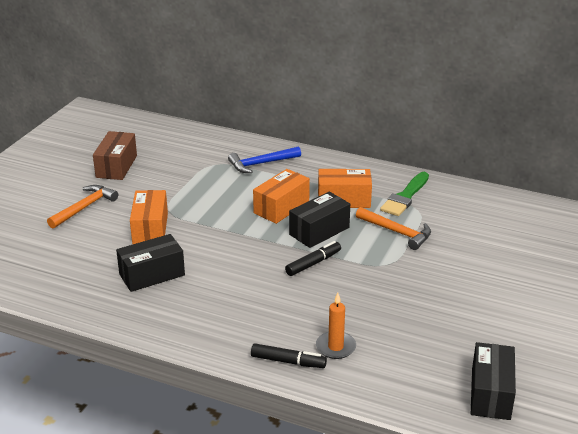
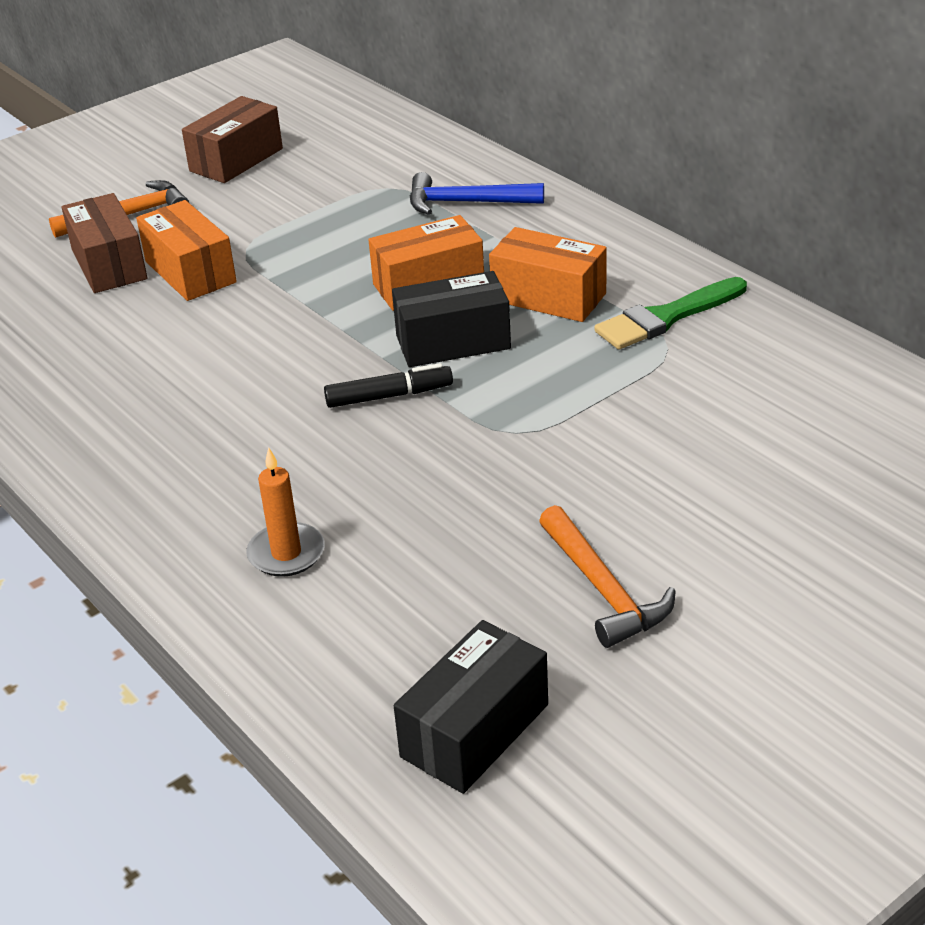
camera: 30 degrees right, 5 degrees up
black box [116,234,185,292] -> none
orange box [130,190,168,244] -> orange box turned 60 degrees counterclockwise [136,200,237,301]
black marker [251,343,327,368] -> none
orange hammer [356,207,431,250] -> orange hammer moved to [539,505,676,648]
none -> brown box [61,193,147,293]

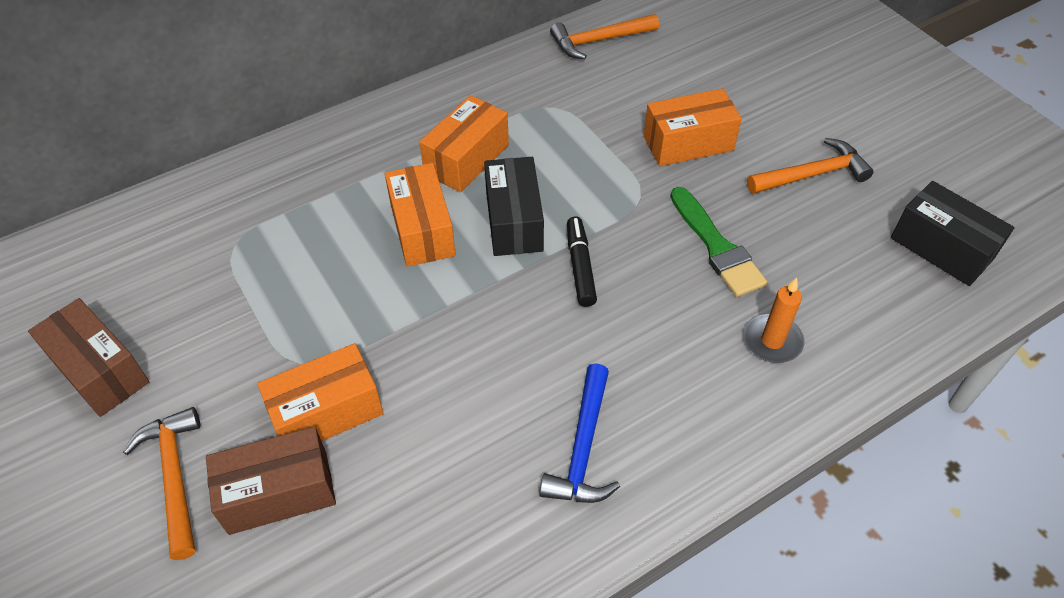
camera: 85 degrees left, 15 degrees up
blue hammer [410,172,544,215] -> blue hammer moved to [539,363,620,503]
green brush [594,277,747,349] -> green brush moved to [670,187,768,297]
none -> orange hammer [550,14,659,59]
none -> orange box [643,88,742,166]

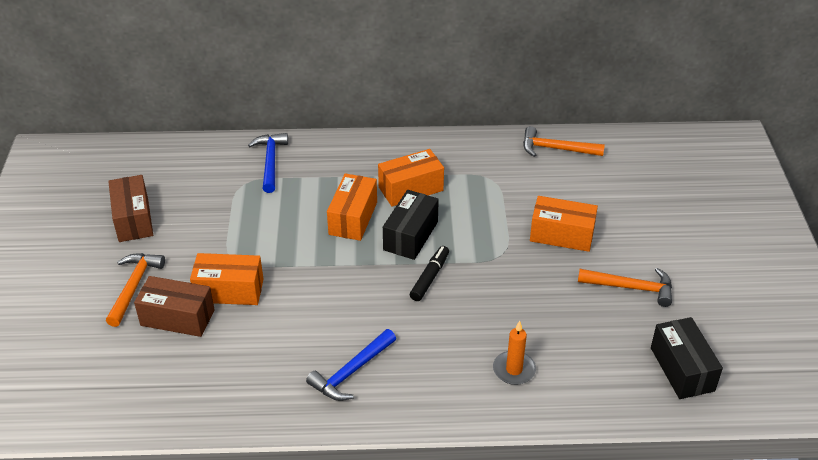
camera: 30 degrees right, 10 degrees down
green brush [670,187,768,297] -> none
none -> blue hammer [248,133,288,193]

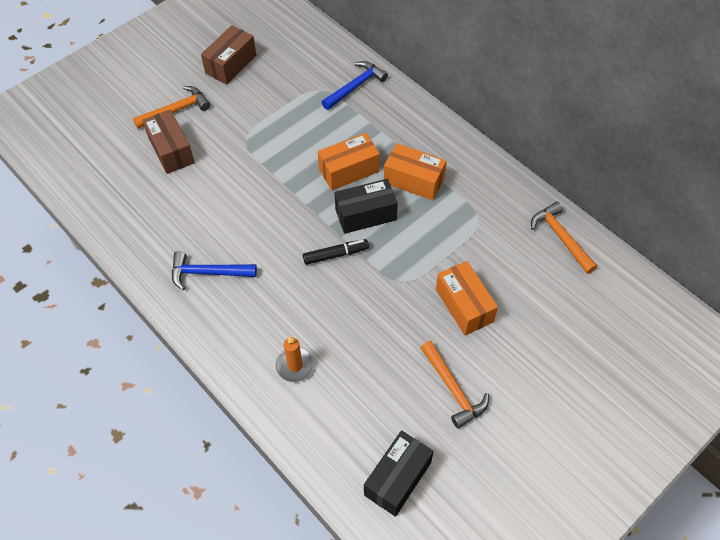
camera: 50 degrees right, 15 degrees up
orange box [190,253,264,305] -> none

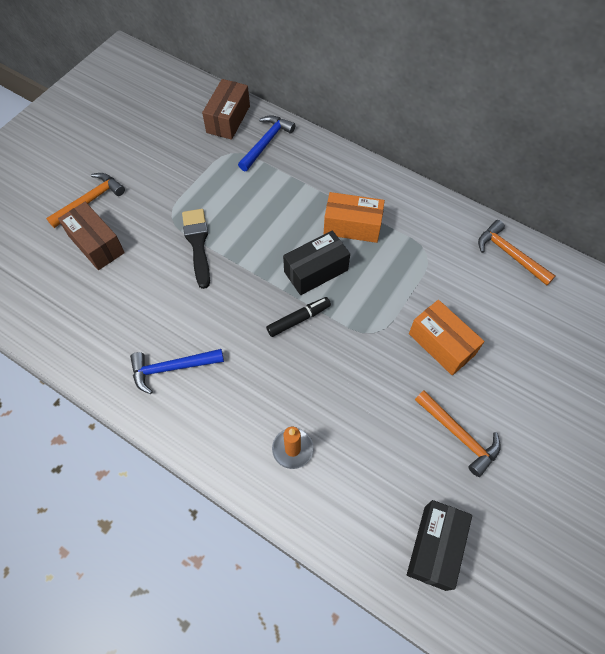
camera: 15 degrees left, 5 degrees up
brown box [201,25,256,84] -> brown box moved to [202,79,250,140]
orange box [318,133,380,190] -> none
none -> black brush [182,209,210,289]

